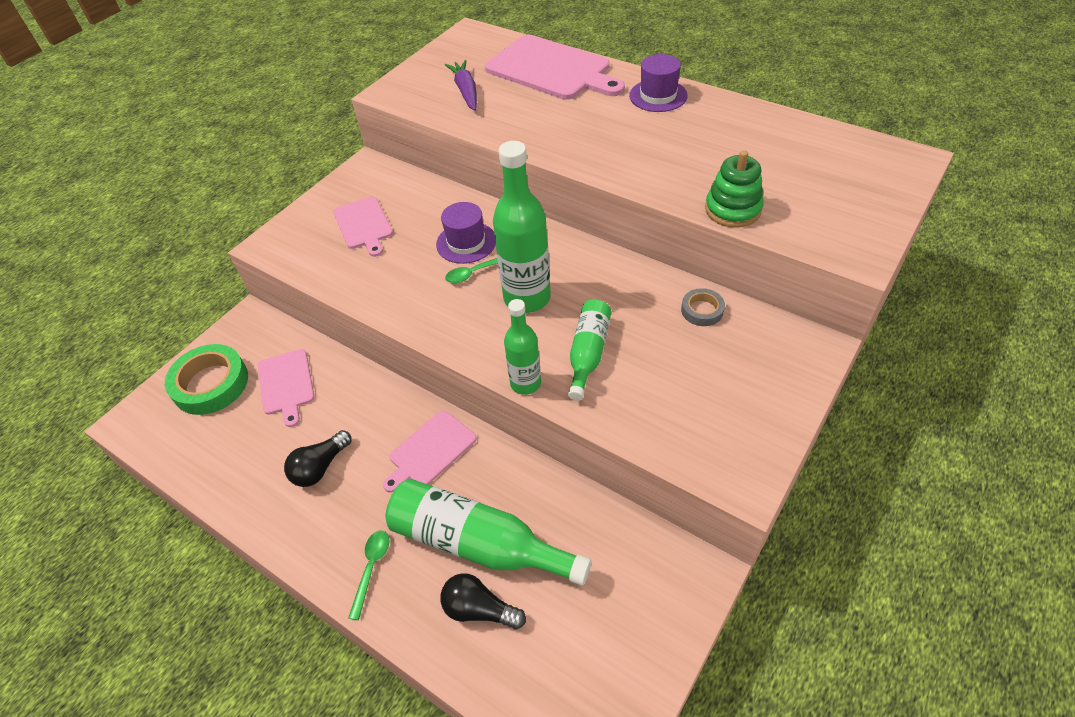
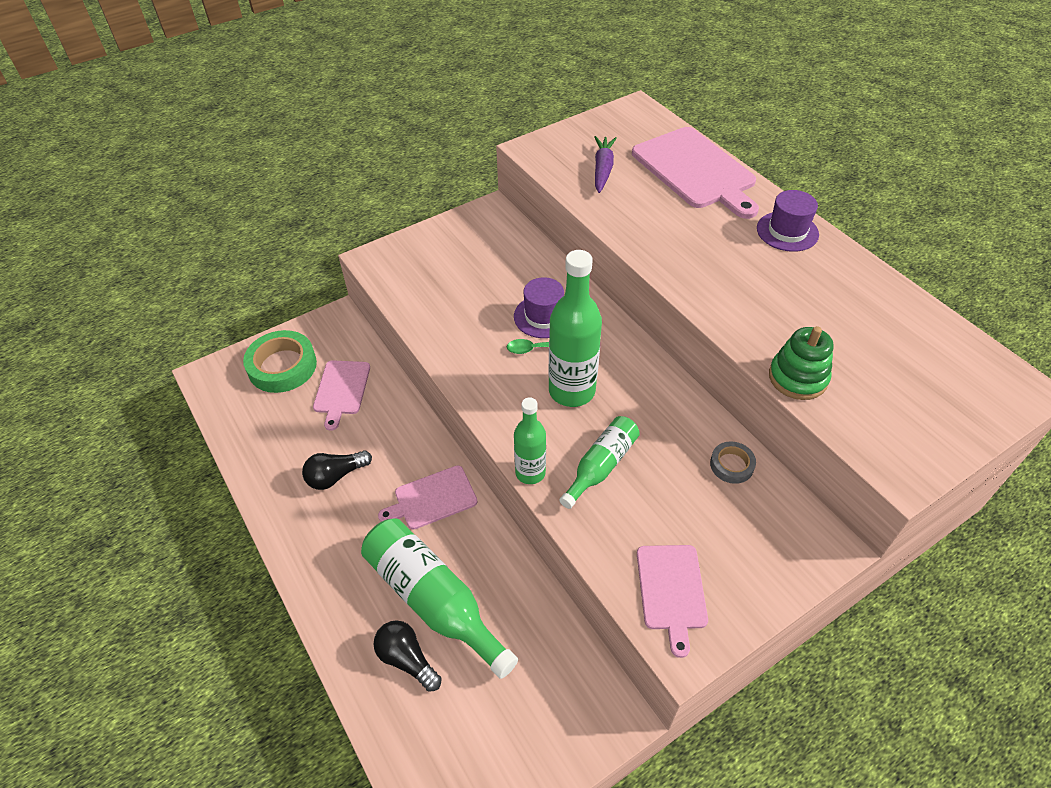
camera: 20 degrees right, 0 degrees up
pink cutting board [333,197,393,257] -> pink cutting board moved to [637,545,708,658]
green spoon [348,530,389,620] -> none

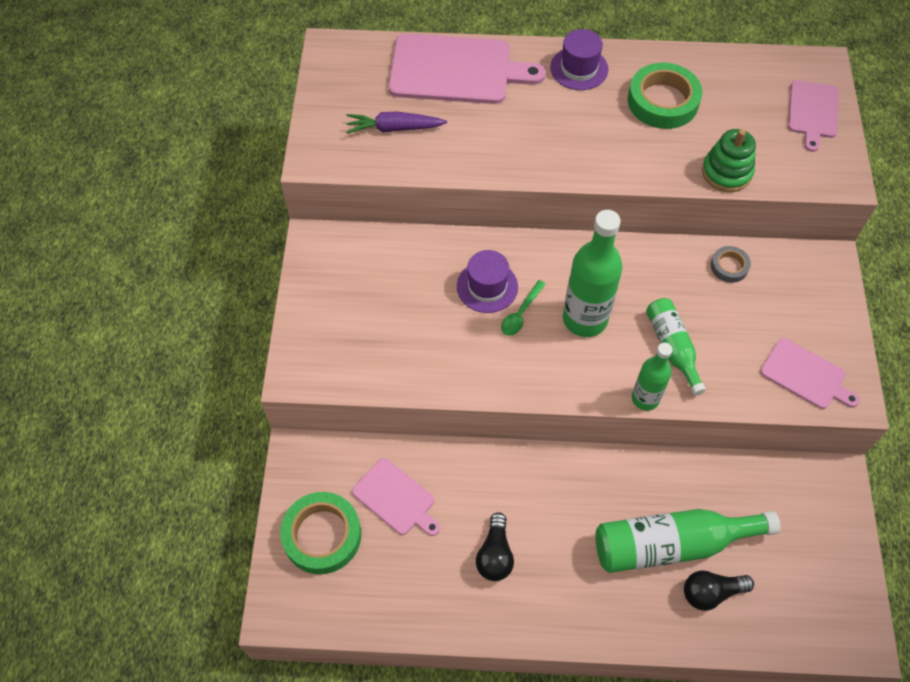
camera: 55 degrees left, 10 degrees up
pink cutting board [378,465,477,530] -> pink cutting board moved to [788,80,839,152]
purple carrot [595,136,617,193] -> purple carrot turned 45 degrees counterclockwise [346,111,447,134]
none -> green tape [628,63,702,129]

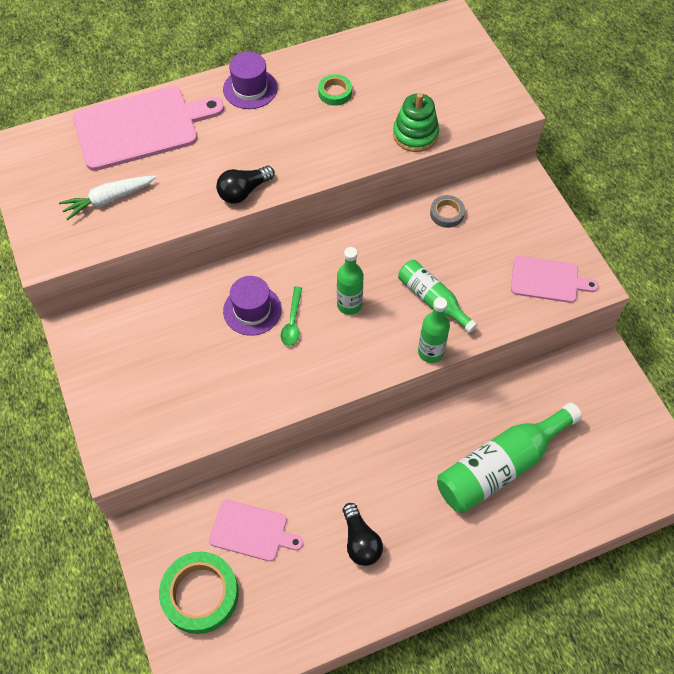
camera: 25 degrees left, 0 degrees up
purple carrot [346,111,447,134] -> white carrot [59,176,156,221]
green bottle [563,210,623,337] -> green bottle [337,247,364,315], size x0.60
green tape [628,63,702,129] -> green tape [318,74,352,106], size x0.52
black light bulb [684,571,754,611] -> black light bulb moved to [216,166,275,204]
pink cutting board [788,80,839,152] -> none

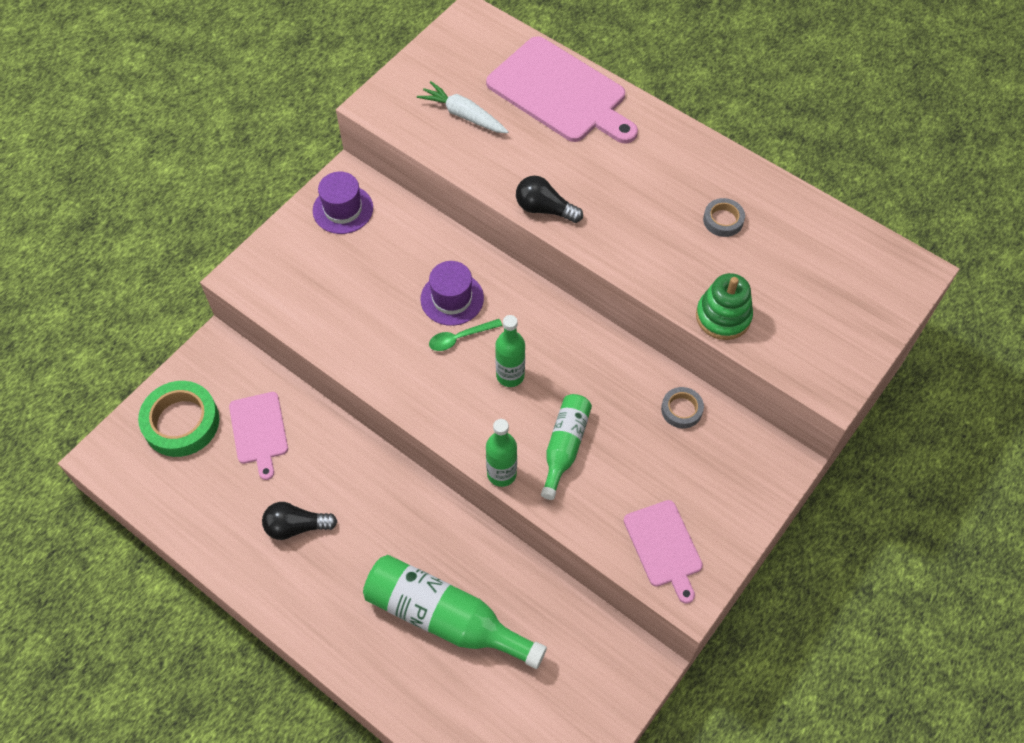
camera: 60 degrees right, 0 degrees up
purple hat [223,52,278,109] -> purple hat moved to [313,172,373,234]
green tape [318,74,352,106] -> grey tape [703,198,745,237]
black light bulb [343,503,383,566] -> black light bulb turned 45 degrees clockwise [262,502,337,540]

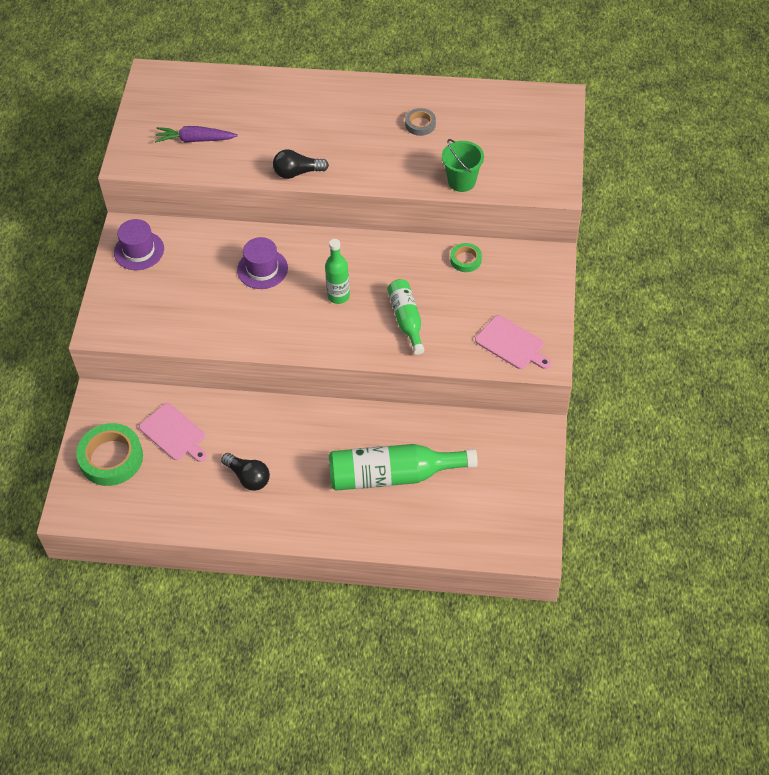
camera: 30 degrees left, 5 degrees down
black light bulb [262,502,337,540] -> black light bulb turned 105 degrees counterclockwise [221,453,270,491]
white carrot [417,81,509,133] -> purple carrot [155,126,238,143]
green spoon [429,319,503,351] -> none
pink cutting board [486,36,638,143] -> none
green bottle [486,419,517,487] -> none
grey tape [661,387,704,428] -> green tape [450,243,482,272]
green stacking toy [696,273,753,340] -> green bucket [442,139,484,192]

